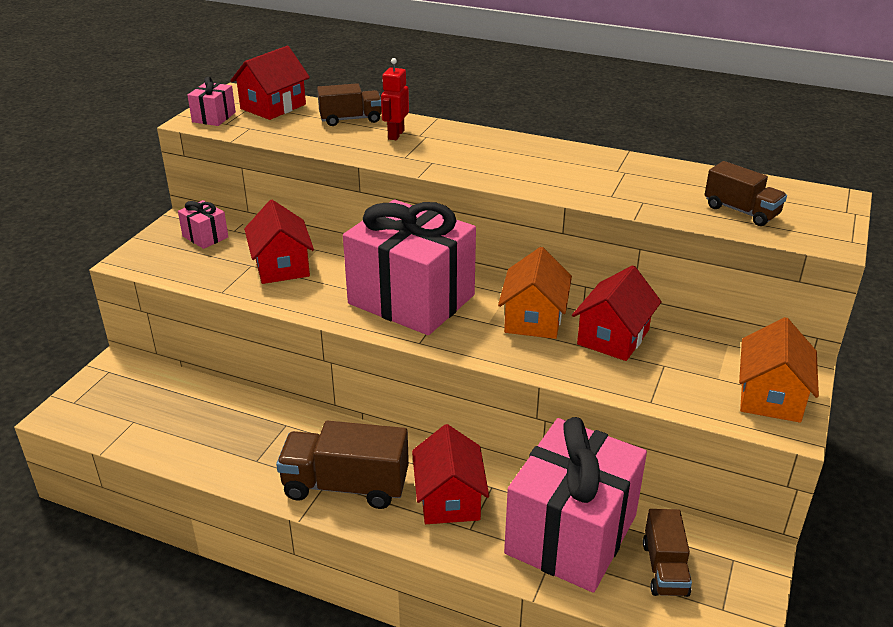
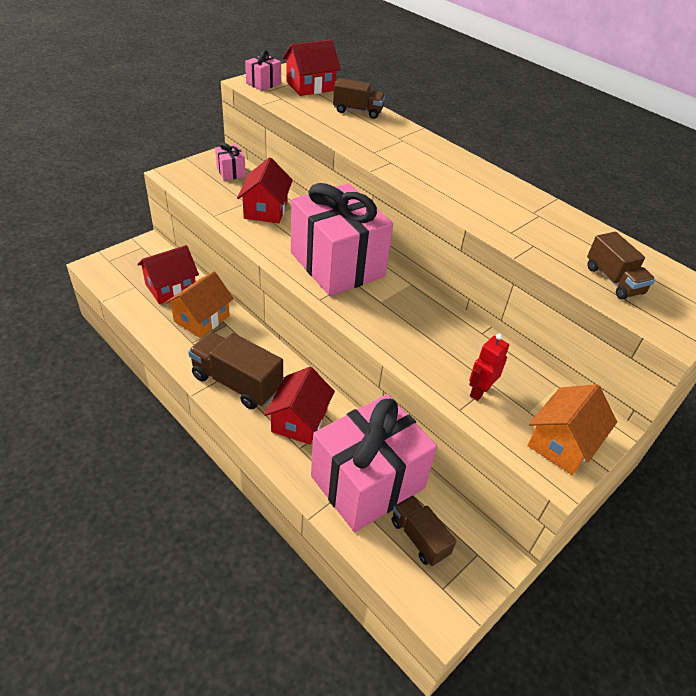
camera: 20 degrees right, 10 degrees up
red robot [381,58,409,140] -> red robot moved to [469,333,509,401]
orange house [498,247,572,339] -> orange house moved to [165,272,234,338]
red house [572,265,662,361] -> red house moved to [137,245,199,304]
brown truck [643,509,692,597] -> brown truck turned 120 degrees clockwise [392,496,456,566]

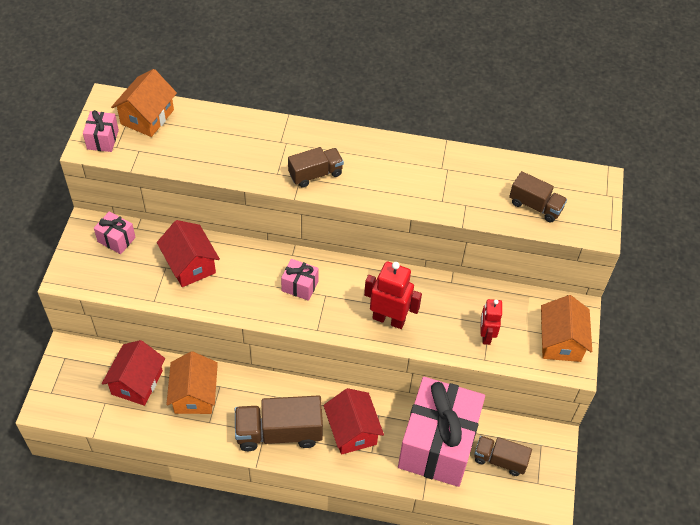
camera: 35 degrees left, 10 degrees up
red house [283,40,341,96] -> orange house [111,69,177,137]
pink gift [291,183,393,296] -> pink gift [281,259,319,301], size x0.40
brown truck [333,78,385,119] -> brown truck moved to [288,147,344,188]
none -> red robot [364,261,422,329]

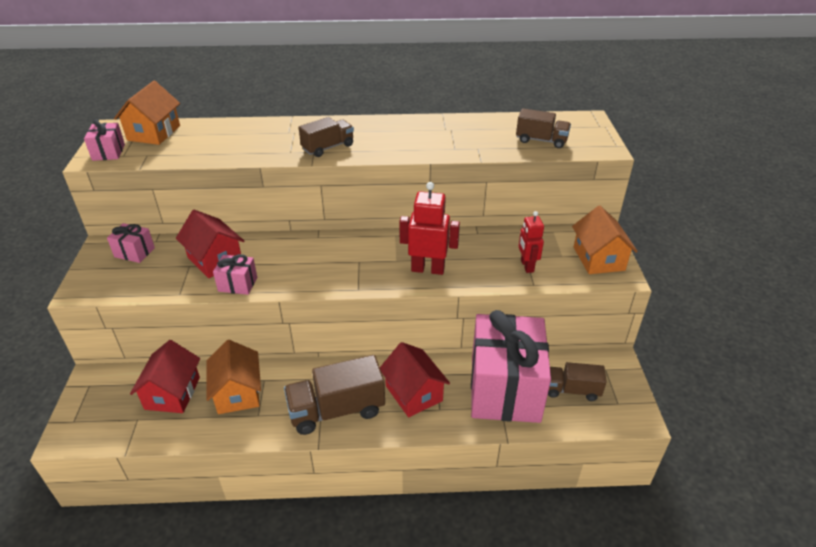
camera: 10 degrees left, 15 degrees down
pink gift [281,259,319,301] -> pink gift moved to [213,254,257,295]

